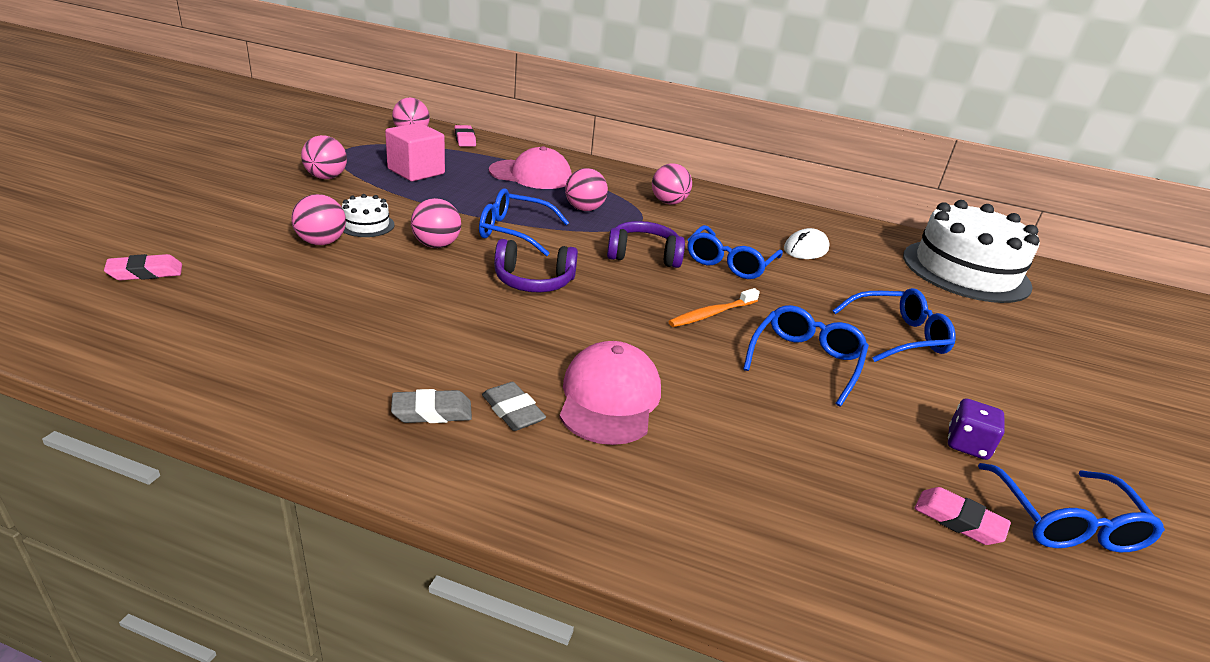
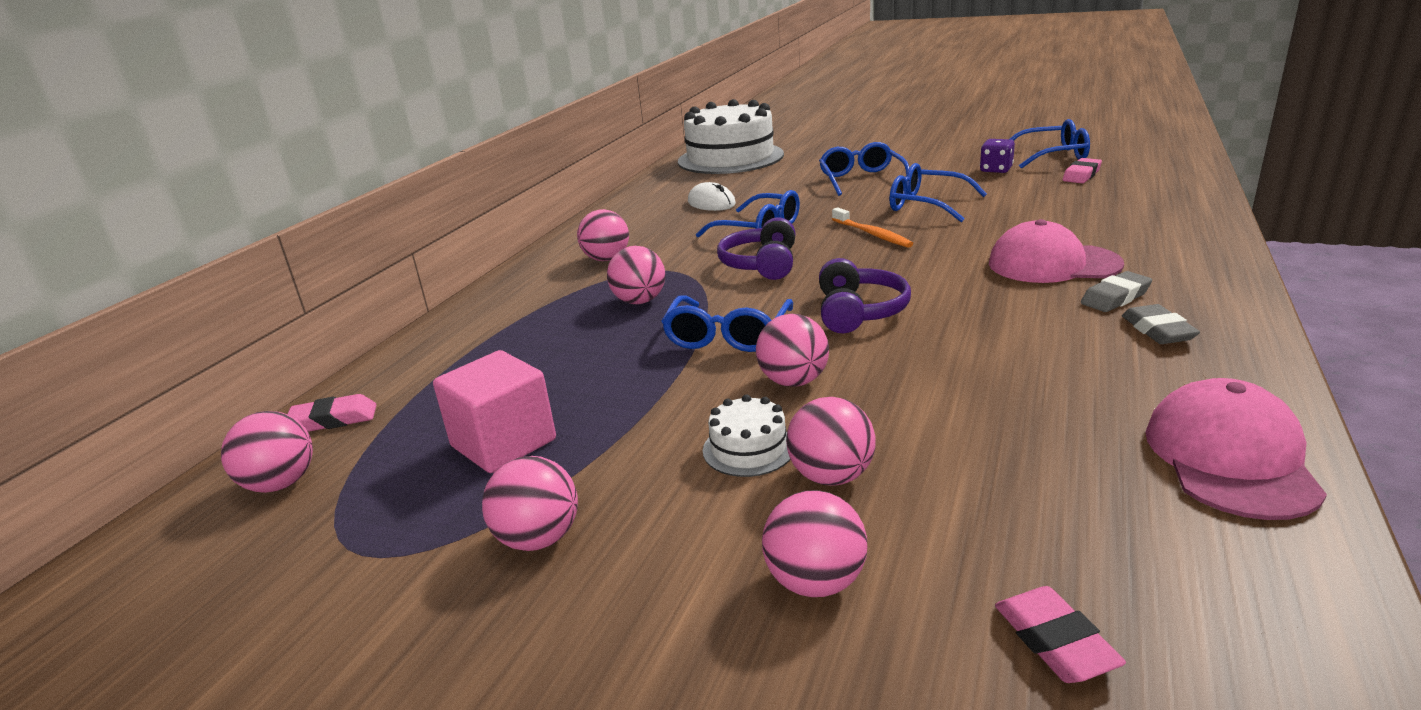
camera: 80 degrees left, 5 degrees down
pink cap [489,146,572,189] -> pink cap moved to [1146,378,1327,520]
none -> pink ball [762,490,867,597]

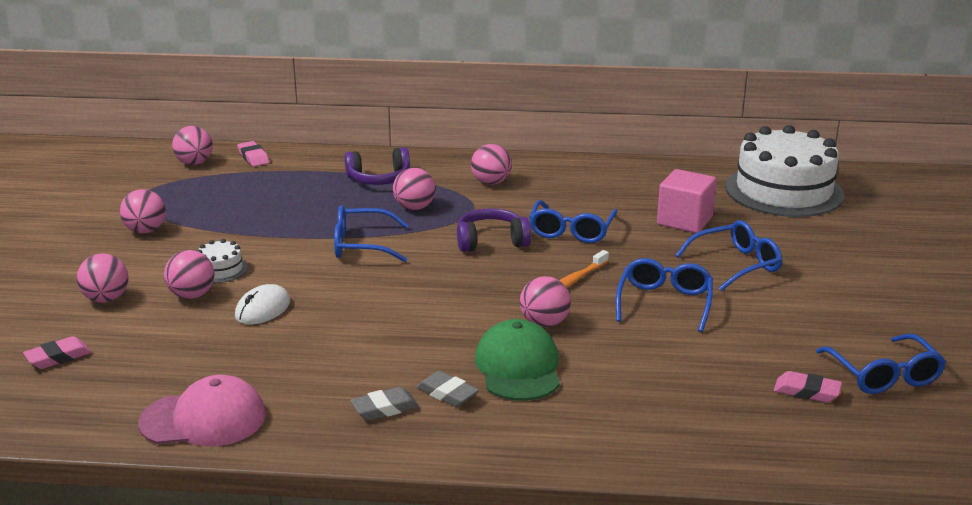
camera: 70 degrees right, 0 degrees up
pink cube [433,350,556,473] -> pink cube moved to [657,169,717,233]
white mouse [688,182,736,211] -> white mouse moved to [235,284,290,324]
pink ball [756,314,829,387] -> pink ball moved to [520,276,571,327]
purple headphones [819,258,911,333] -> purple headphones moved to [345,147,410,185]
purple dice [980,139,1015,173] -> none
pink cap [989,219,1124,283] -> green cap [475,319,560,401]

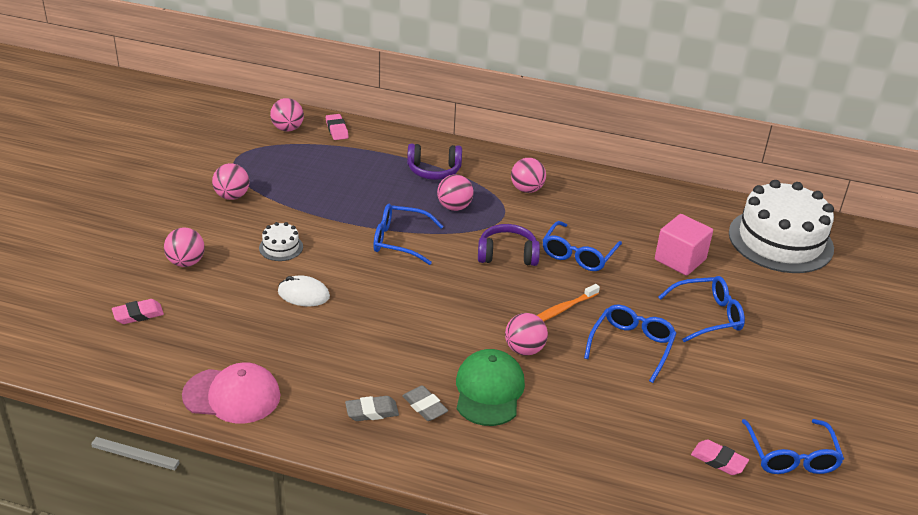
camera: 10 degrees right, 10 degrees up
pink ball [164,250,215,299] -> none
white mouse [235,284,290,324] -> white mouse turned 60 degrees clockwise [278,276,330,306]

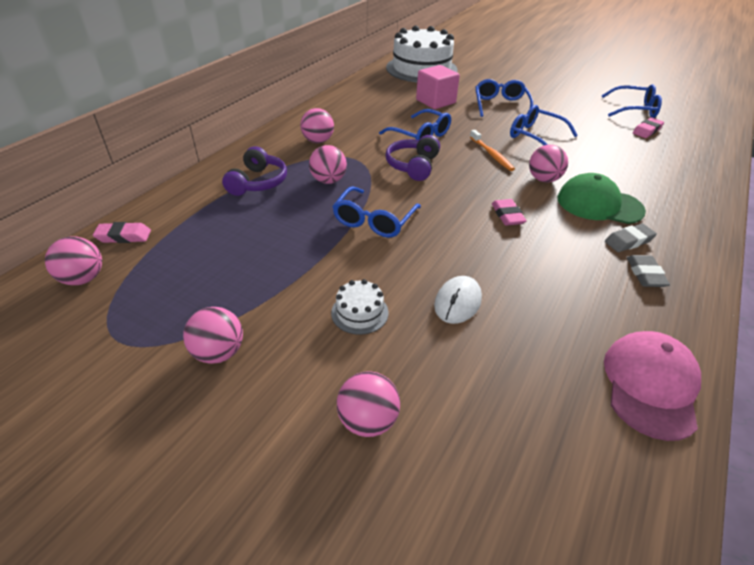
camera: 75 degrees left, 5 degrees up
pink eraser [112,299,164,324] -> pink eraser moved to [492,199,527,226]

